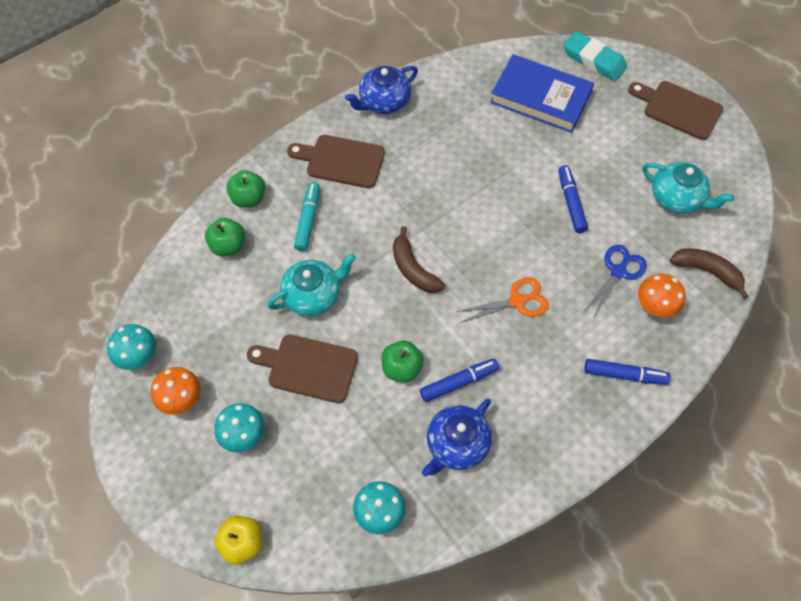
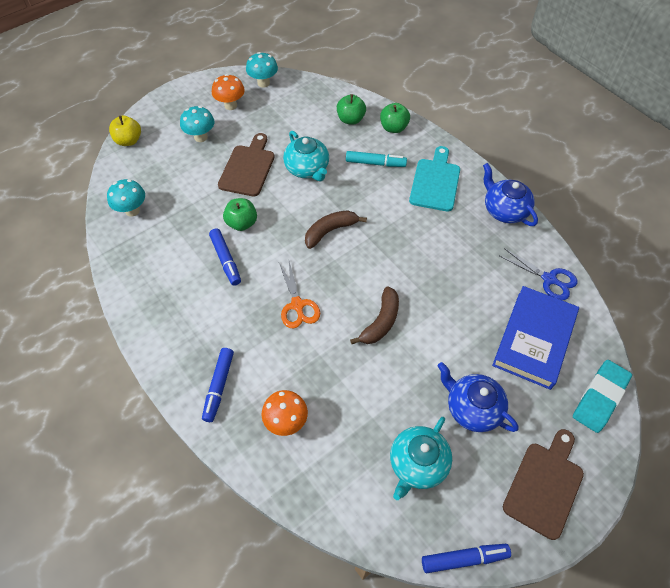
camera: 90 degrees right, 5 degrees down
brown cutting board [287,135,385,188] -> turquoise cutting board [409,146,460,212]
blue teapot [422,398,492,476] -> blue teapot moved to [438,362,519,432]
blue marker [558,165,588,233] -> blue marker moved to [422,544,511,573]
blue scissors [583,244,647,319] -> blue scissors moved to [500,248,578,300]
brown banana [670,248,748,299] -> brown banana moved to [350,286,399,344]

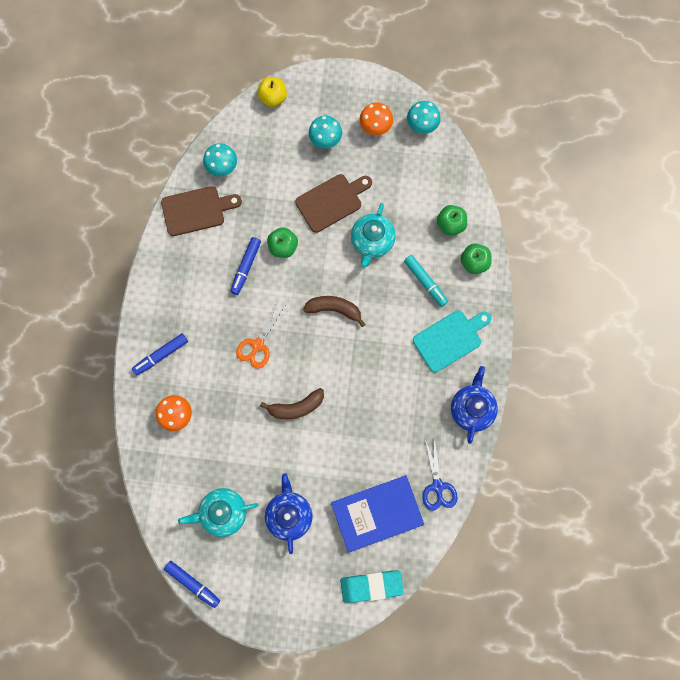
camera: 45 degrees right, 20 degrees up
brown cutting board [503,429,584,540] -> brown cutting board moved to [161,186,242,236]

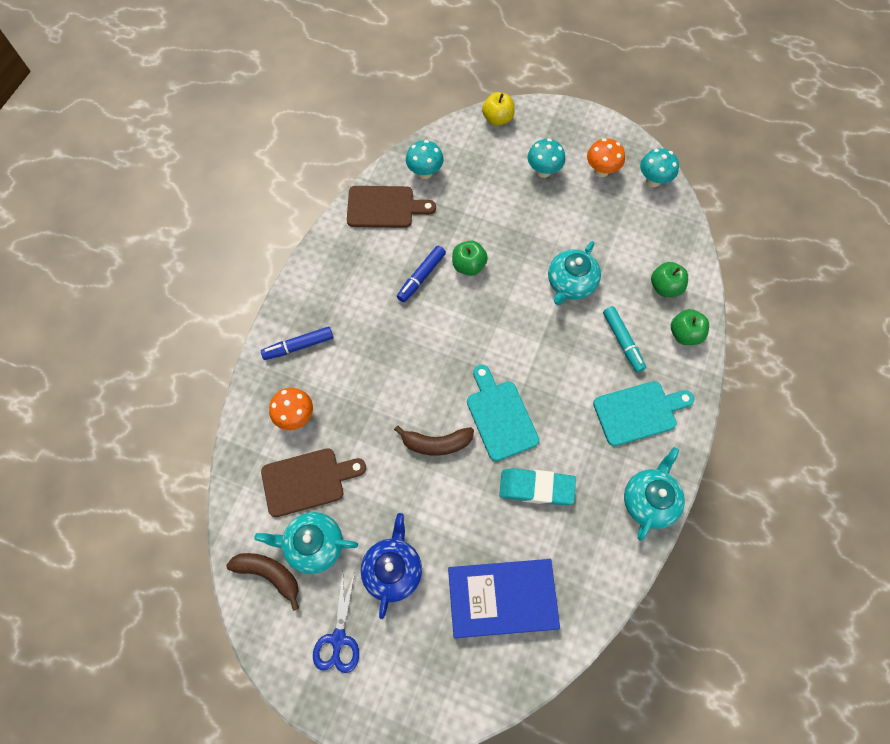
camera: 15 degrees right, 10 degrees down
blue marker [164,561,220,608] -> none
orange scissors [236,303,285,369] -> none
brown cutting board [295,174,372,233] -> brown cutting board moved to [261,448,366,517]
brown banana [303,296,366,327] -> brown banana moved to [226,553,299,611]
turquoise eraser [340,570,404,603] -> turquoise eraser moved to [499,468,576,506]
blue scissors [423,437,457,511] -> blue scissors moved to [313,572,359,673]
blue teapot [451,366,498,444] -> turquoise teapot [624,447,685,541]
none -> turquoise cutting board [467,364,539,461]

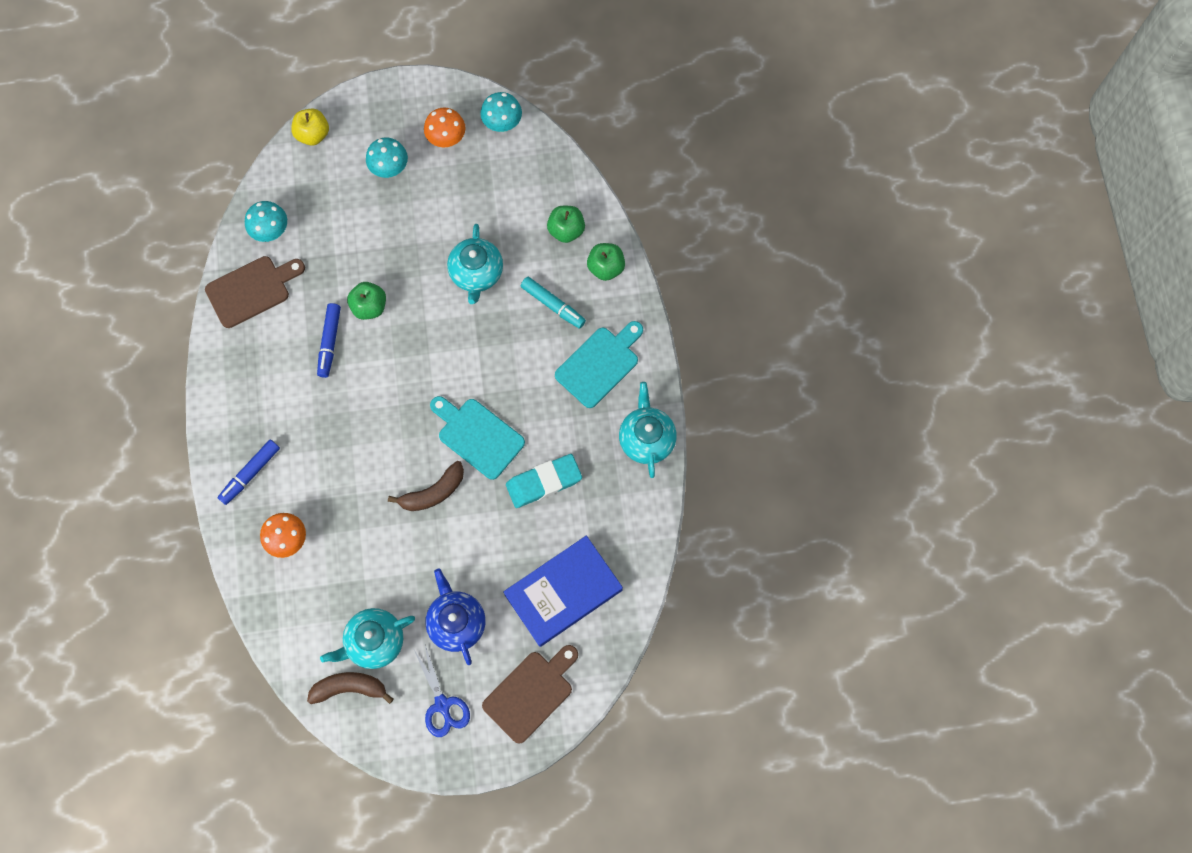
camera: 30 degrees left, 5 degrees up
brown cutting board [261,448,366,517] -> brown cutting board moved to [482,645,578,744]

